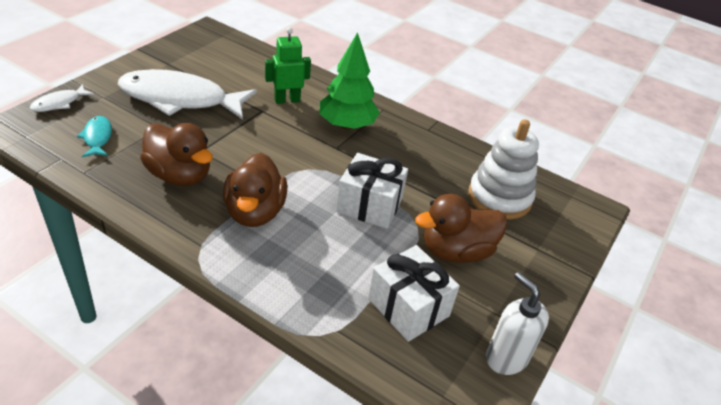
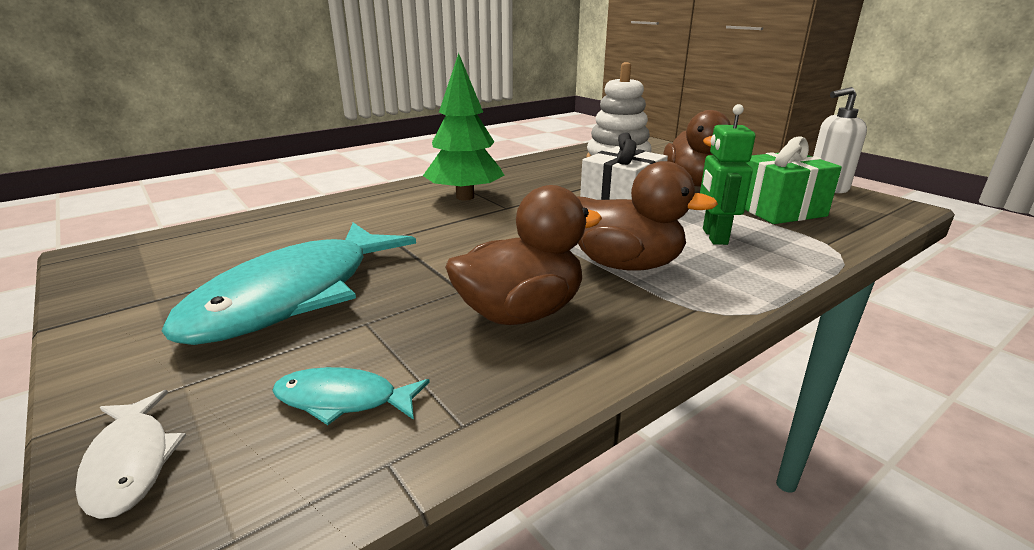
camera: 65 degrees left, 15 degrees down
white fish [118,69,257,120] -> turquoise fish [161,223,416,345]
green robot [265,28,311,104] -> green robot moved to [700,104,755,245]
white gift [368,245,460,342] -> green gift [745,136,842,224]

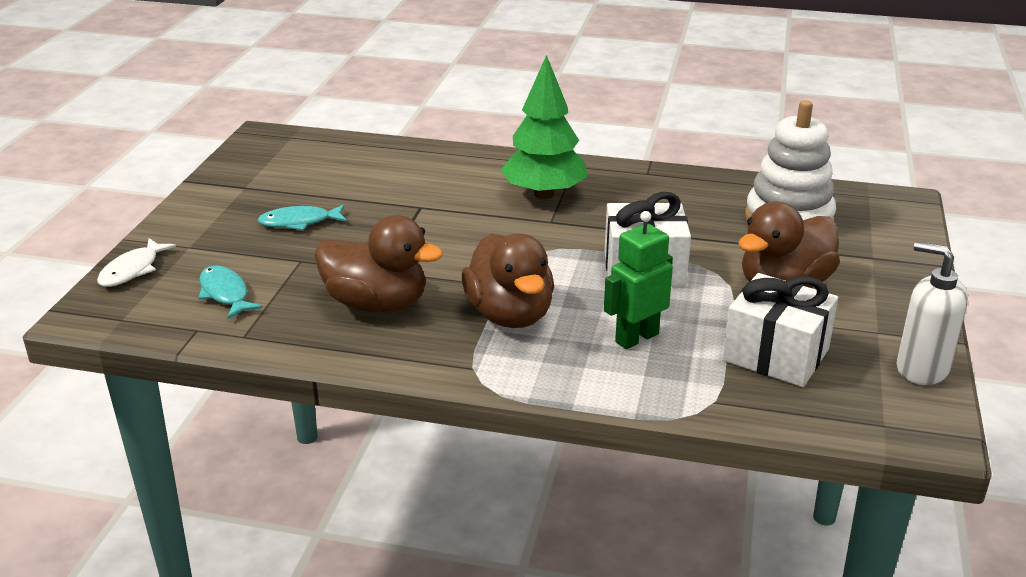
camera: 50 degrees right, 5 degrees up
turquoise fish [161,223,416,345] -> turquoise fish [257,205,347,230], size x0.43
green gift [745,136,842,224] -> white gift [723,273,838,387]

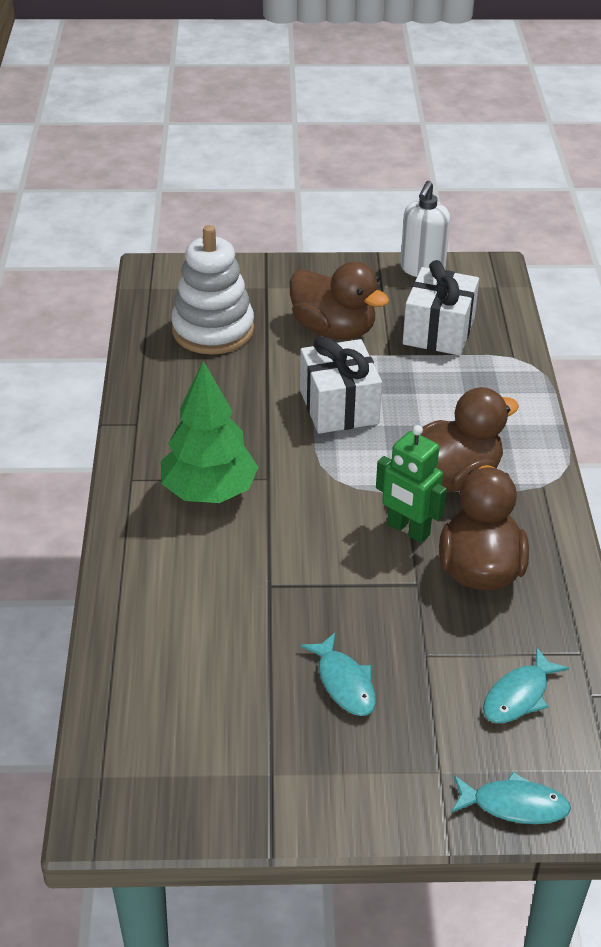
camera: 105 degrees left, 10 degrees up
white fish [97,238,176,287] -> turquoise fish [451,772,571,824]
green robot [604,211,673,349] -> green robot moved to [376,425,447,543]

